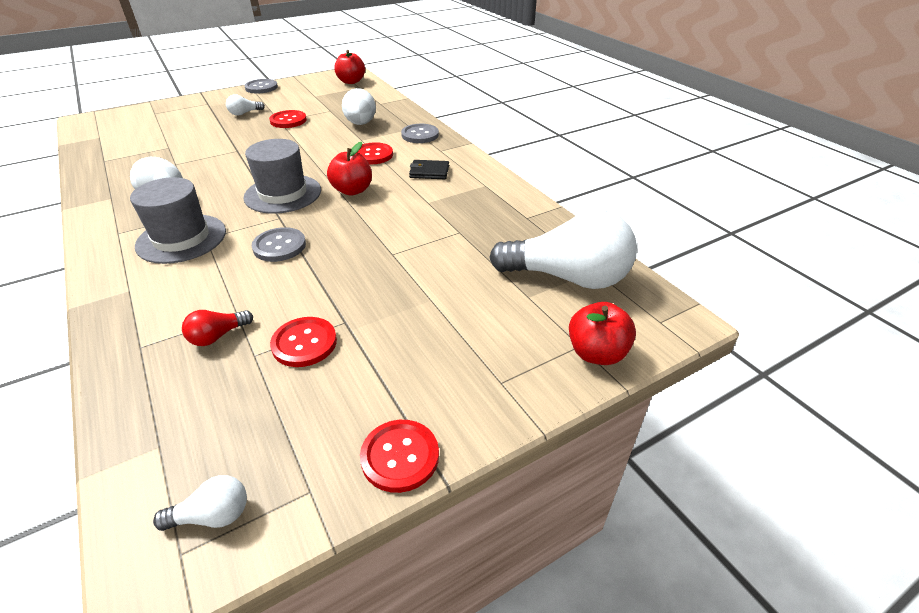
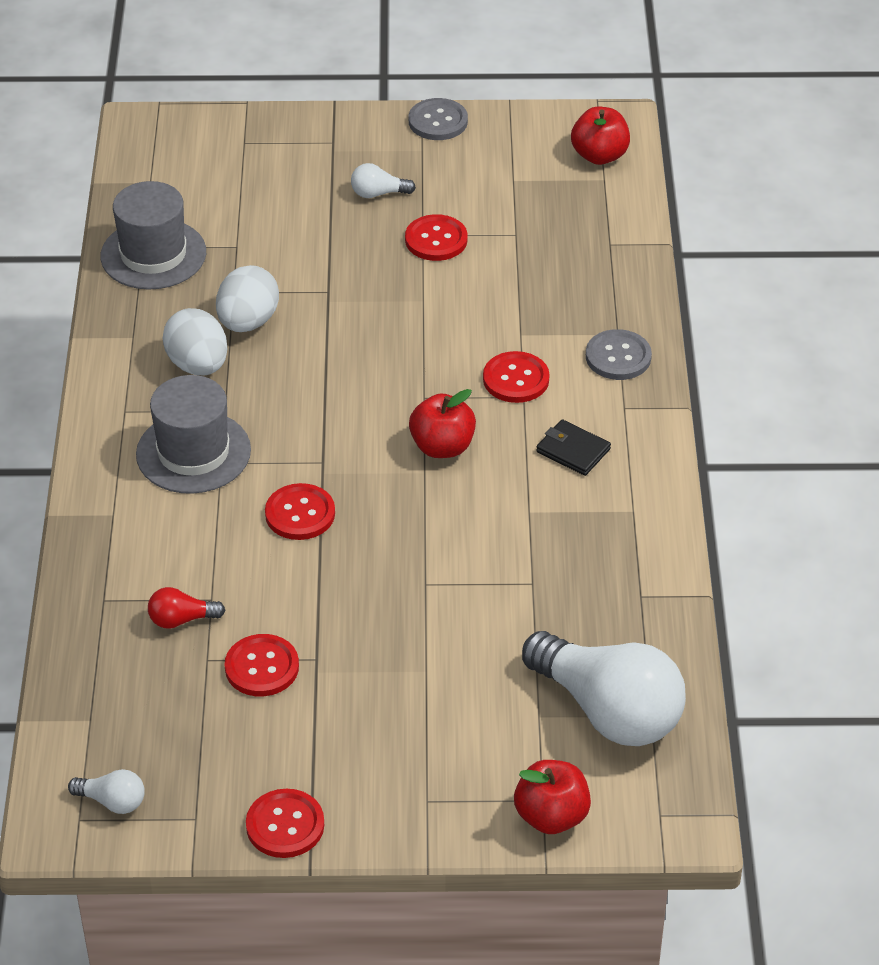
camera: 30 degrees right, 5 degrees up
grey hat [243,139,321,214] -> grey hat moved to [100,181,206,290]
grey button [252,227,306,262] -> red button [265,483,335,540]
white egg [342,88,376,125] -> white egg moved to [216,265,279,332]

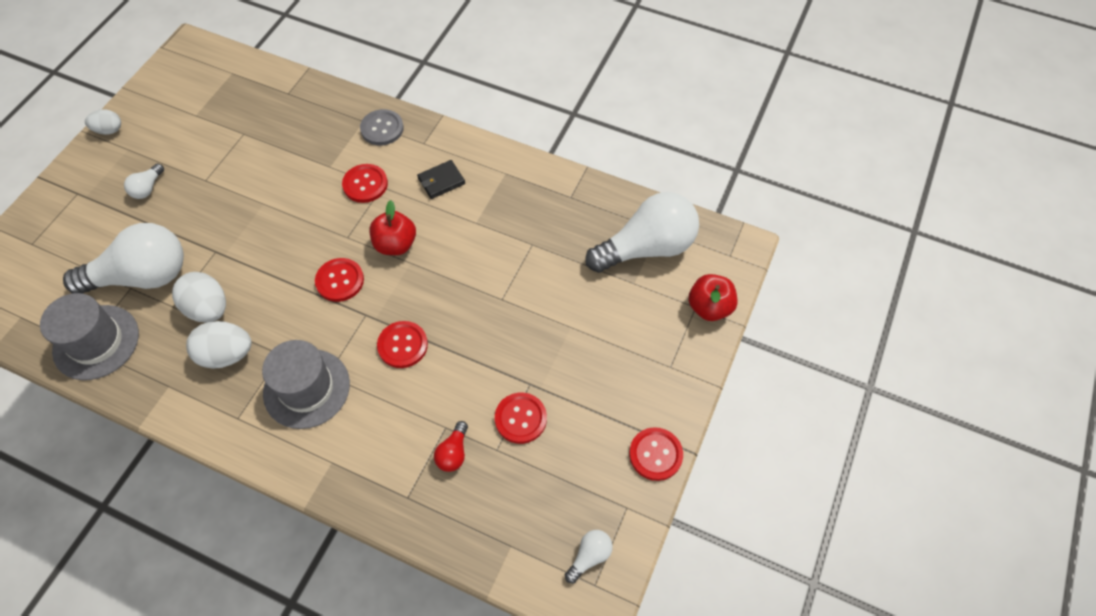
camera: 65 degrees left, 15 degrees up
red button [405,214,467,261] -> red button moved to [315,258,364,302]
grey button [409,98,468,140] -> white egg [85,109,121,135]
red apple [571,107,630,165] -> none
none -> white light bulb [63,223,184,294]

